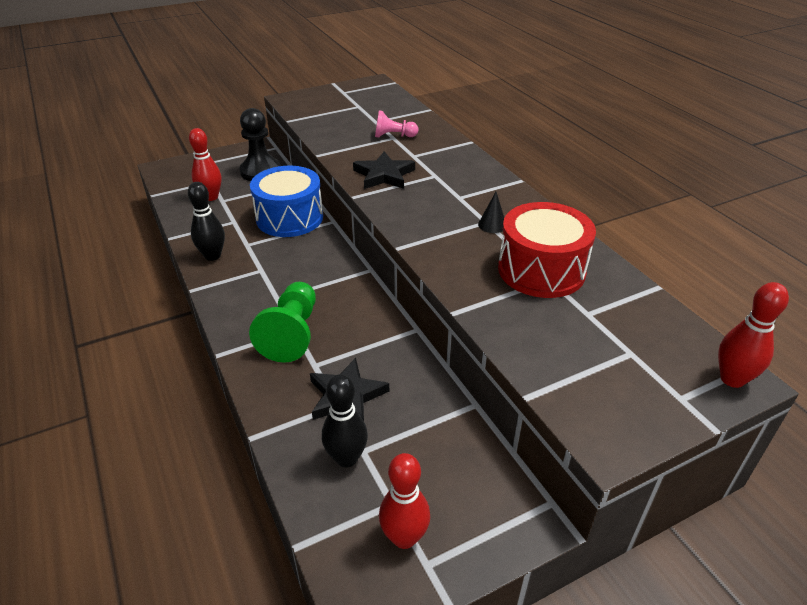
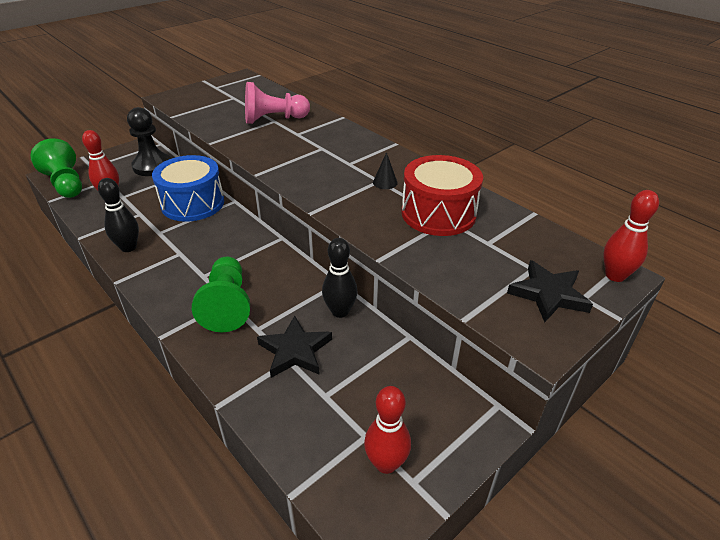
camera: 15 degrees left, 0 degrees up
black bowling pin [322,374,368,468] -> black bowling pin moved to [322,238,358,318]
black star [353,152,415,189] -> black star moved to [507,260,593,322]
pink pawn [375,110,418,138] -> pink pawn [245,82,310,124], size x1.68
none -> green pawn [30,138,82,198]

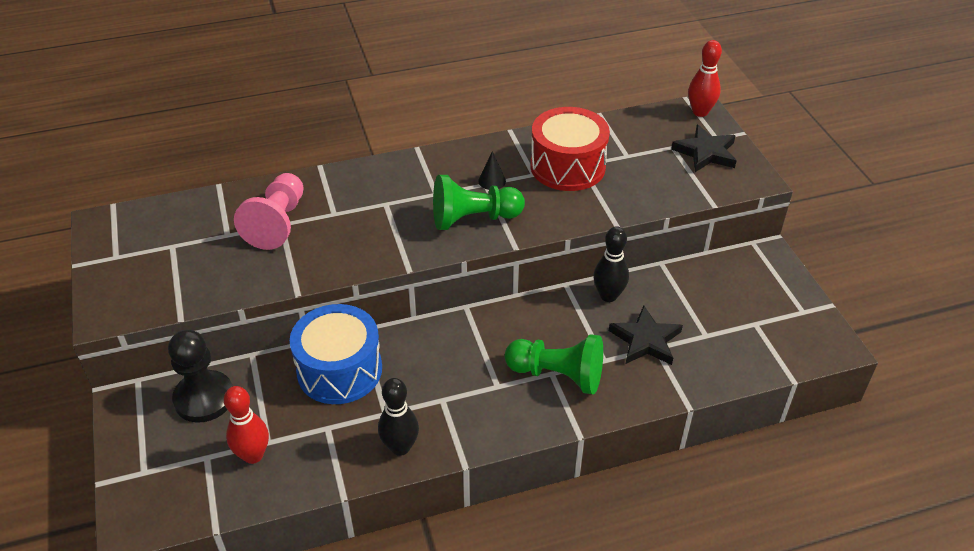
camera: 65 degrees left, 5 degrees up
green pawn [30,138,82,198] -> green pawn moved to [433,175,525,230]
red bowling pin [364,386,411,474] -> none

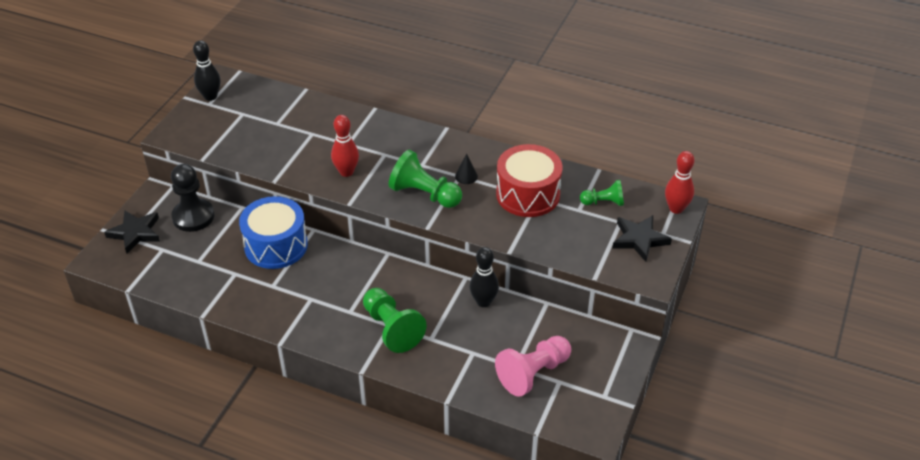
camera: 40 degrees right, 0 degrees up
red bowling pin [224,386,269,464] -> red bowling pin moved to [331,115,359,177]
pink pawn [234,173,304,250] -> pink pawn moved to [495,336,571,397]
black bowling pin [378,378,419,456] -> black bowling pin moved to [193,40,221,101]
black star [609,306,683,365] -> black star moved to [104,210,160,254]
none -> green pawn [580,180,624,206]

